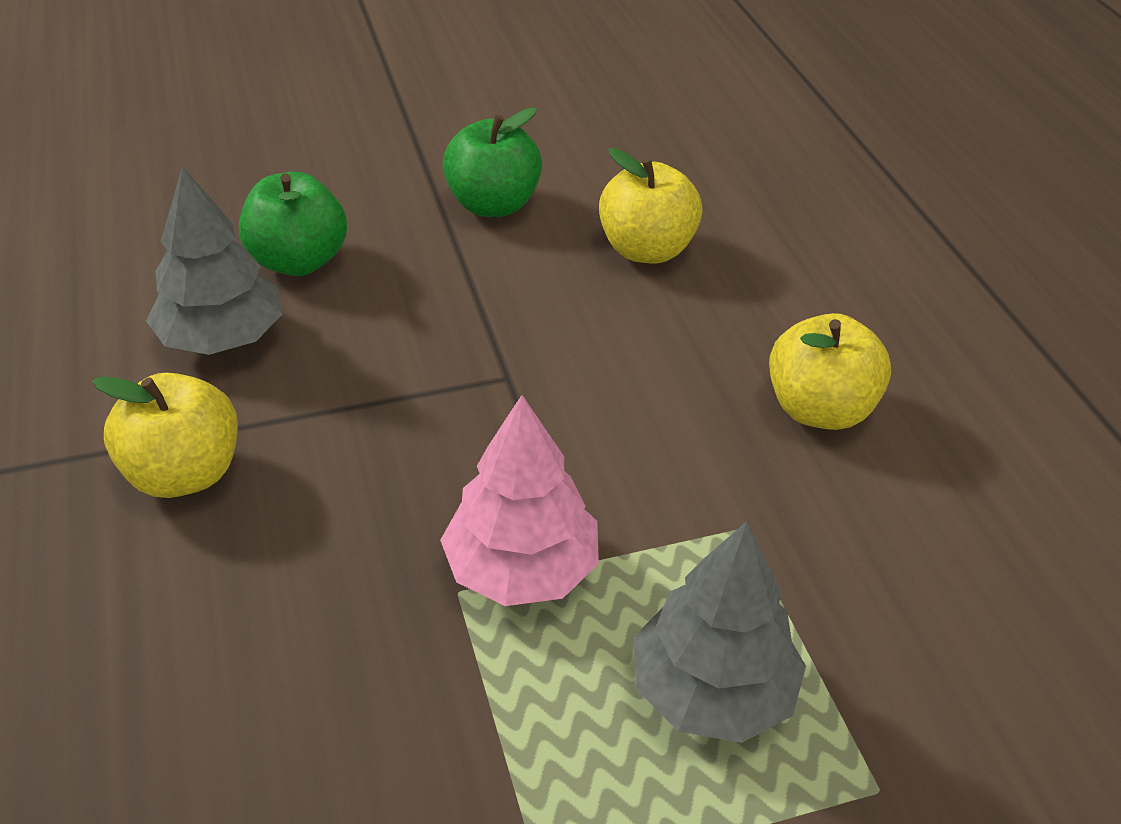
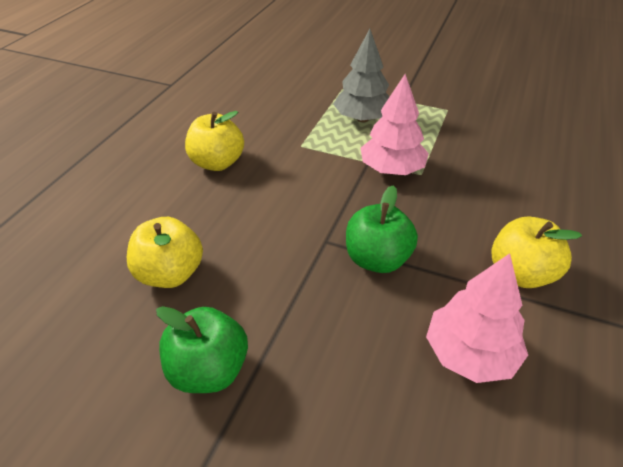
camera: 140 degrees left, 0 degrees up
grey tree [146,166,282,355] -> pink tree [426,253,528,383]
green apple [239,172,347,276] -> green apple moved to [346,185,418,273]

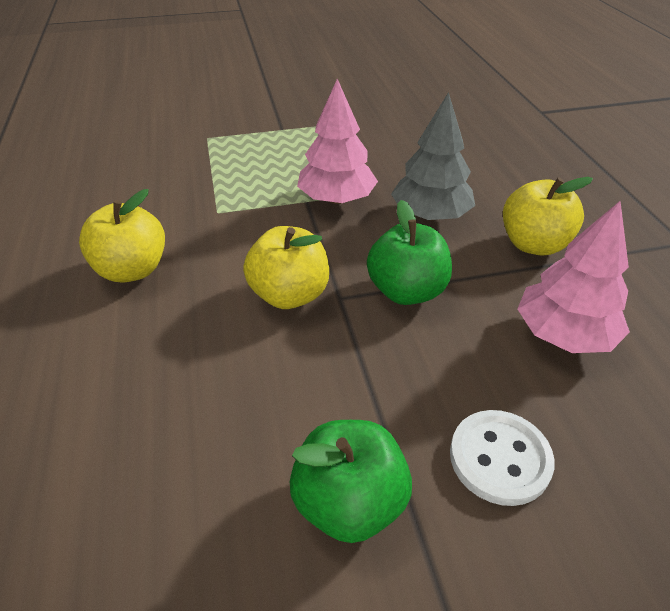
camera: 35 degrees left, 0 degrees up
yellow apple [127,217,203,288] -> yellow apple moved to [243,226,329,309]
grey tree [333,29,390,122] -> grey tree moved to [391,92,475,220]
none -> white button [450,410,555,506]

